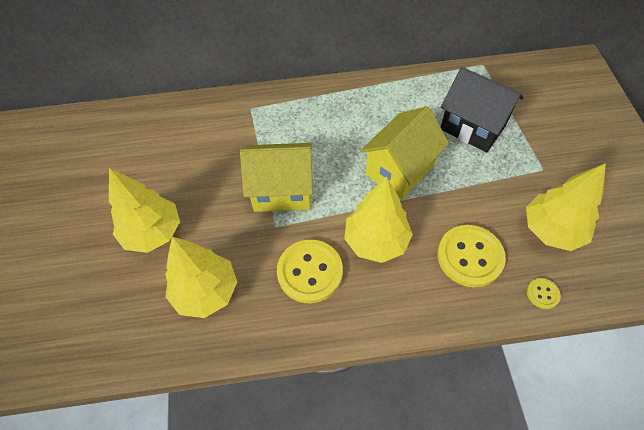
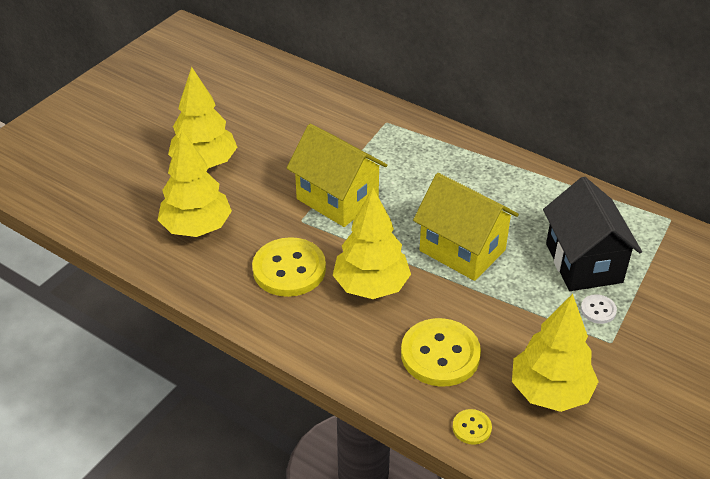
camera: 40 degrees right, 15 degrees down
yellow house [360,106,449,199] -> yellow house turned 45 degrees clockwise [413,173,519,281]
none -> white button [581,294,617,324]

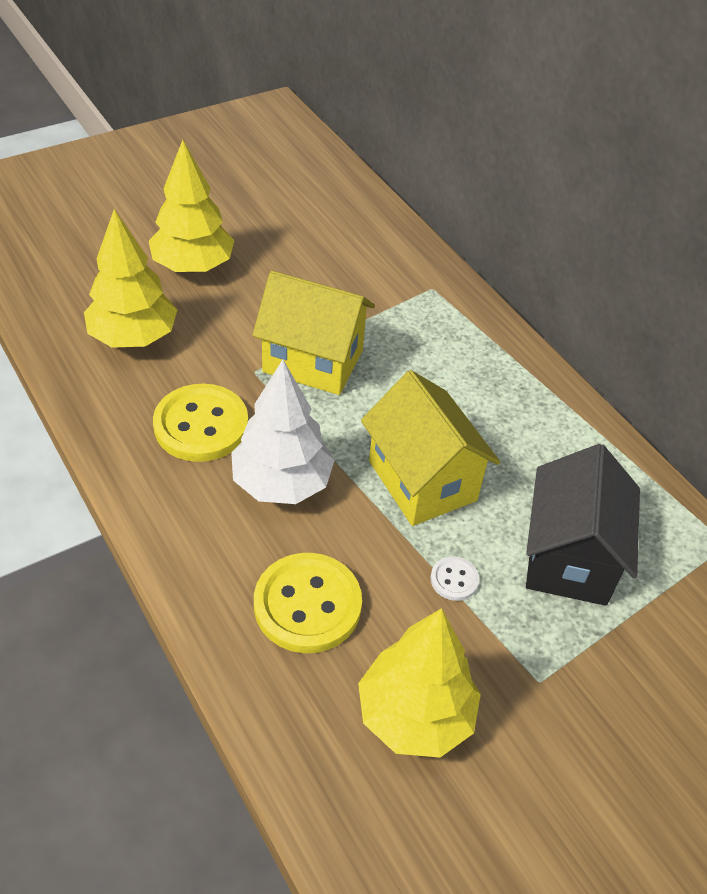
camera: 20 degrees right, 5 degrees up
yellow house [287,124,387,227] -> yellow house turned 45 degrees counterclockwise [252,271,375,395]
yellow tree [333,188,411,299] -> white tree [231,359,335,504]
yellow button [453,409,492,445] -> none
white button [581,294,617,324] -> white button moved to [431,556,479,601]

